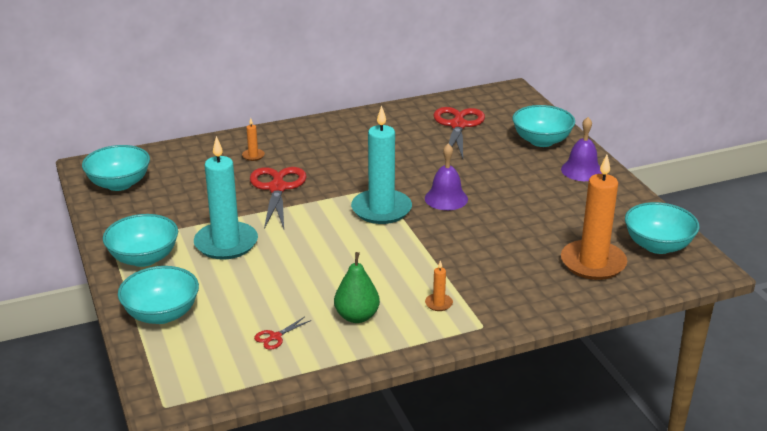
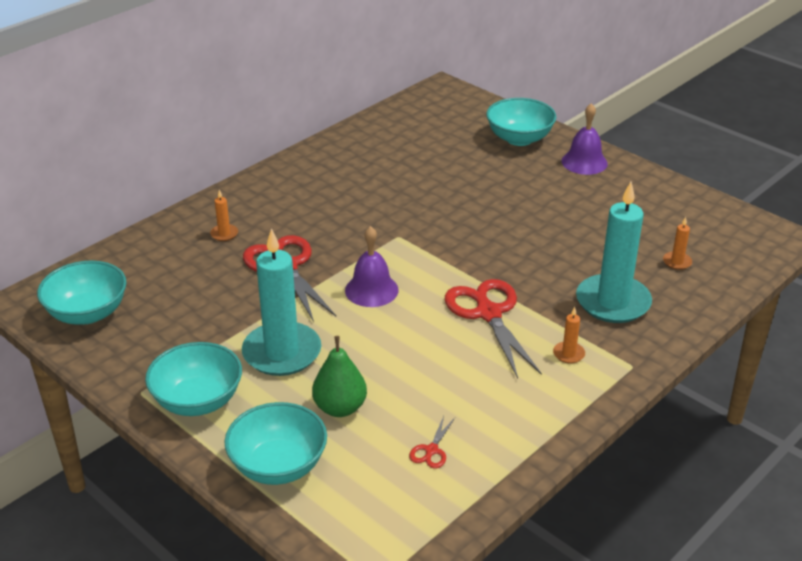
camera: 25 degrees left, 5 degrees up
green pear [334,252,380,323] -> green pear moved to [312,336,367,417]
turquoise candle [351,105,412,224] -> turquoise candle moved to [576,182,652,323]
purple bell [425,143,468,210] -> purple bell moved to [345,226,399,307]
red scissors [434,107,485,159] -> red scissors moved to [445,279,542,378]
orange candle [561,155,627,280] -> orange candle [663,217,692,270], size x0.40
turquoise bowl [625,202,699,254] -> none

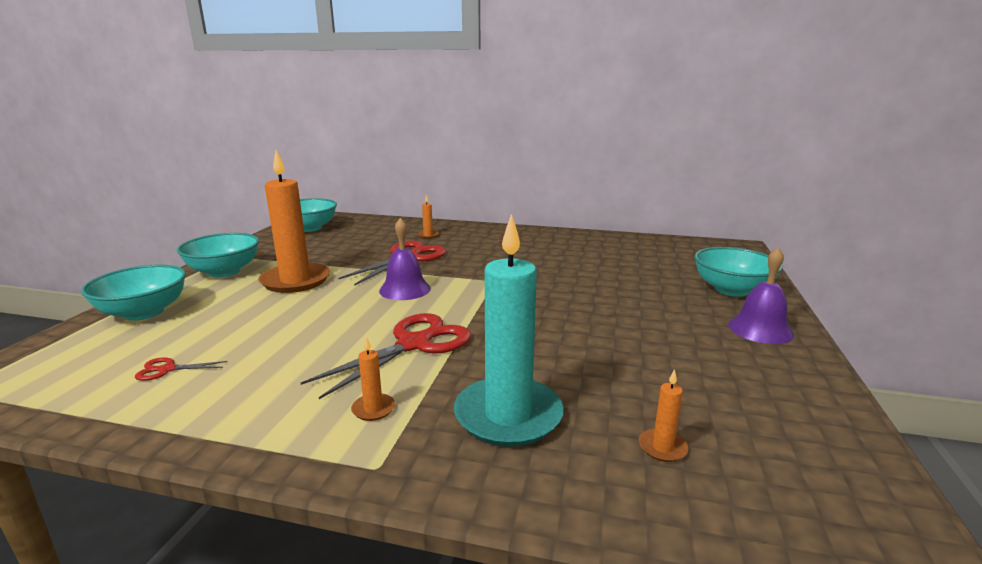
camera: 60 degrees right, 15 degrees down
turquoise candle [242,228,321,376] -> orange candle [258,150,330,293]
green pear [312,336,367,417] -> none

